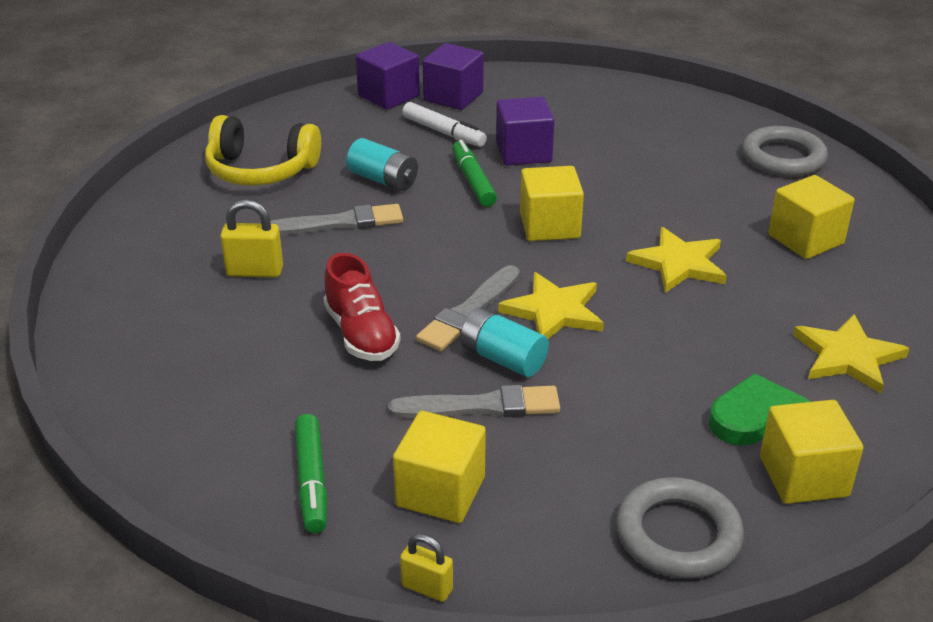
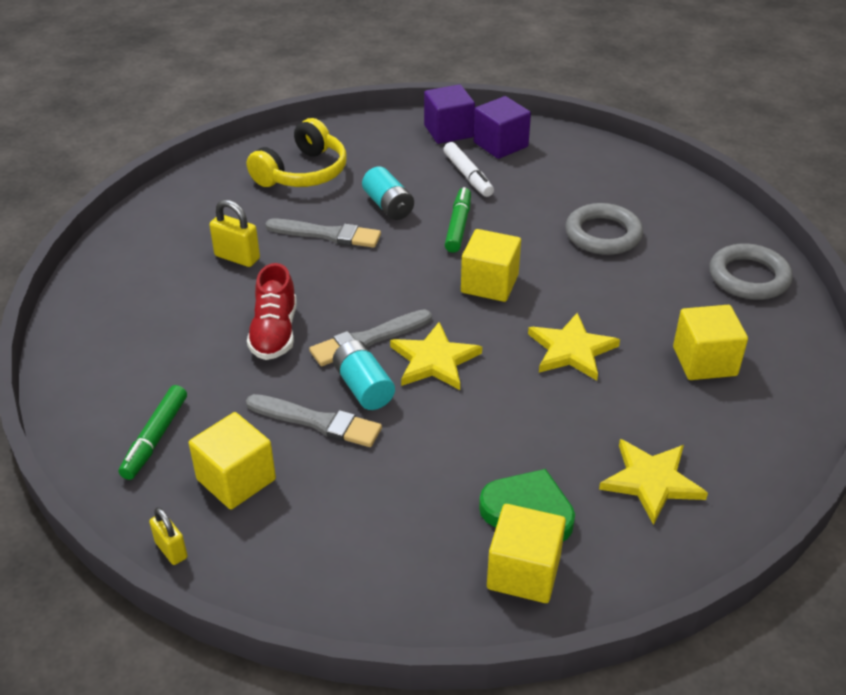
camera: 25 degrees right, 5 degrees up
yellow headphones [205,115,321,186] -> yellow headphones turned 90 degrees counterclockwise [247,118,347,187]
purple cube [496,97,554,166] -> none
grey ring [616,477,744,579] -> grey ring moved to [566,203,643,255]

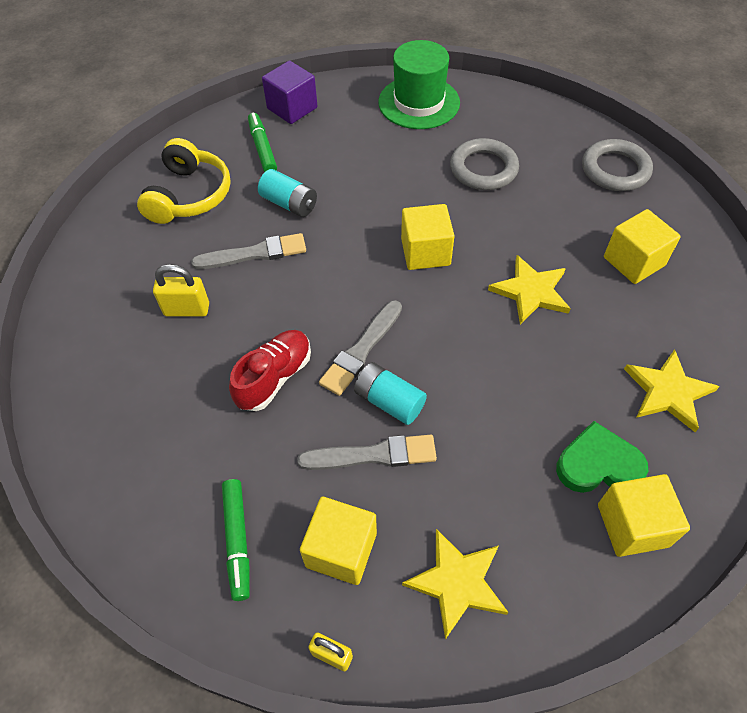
camera: 25 degrees left, 15 degrees up
red shoe [247,263,297,360] -> red shoe turned 120 degrees counterclockwise [229,330,311,411]
yellow star [390,322,482,390] -> yellow star moved to [402,529,508,640]
white marker [443,142,494,197] -> none
green marker [445,187,471,253] -> green marker moved to [248,113,277,172]
purple cube [474,96,531,159] -> none
none -> green hat [378,40,460,129]

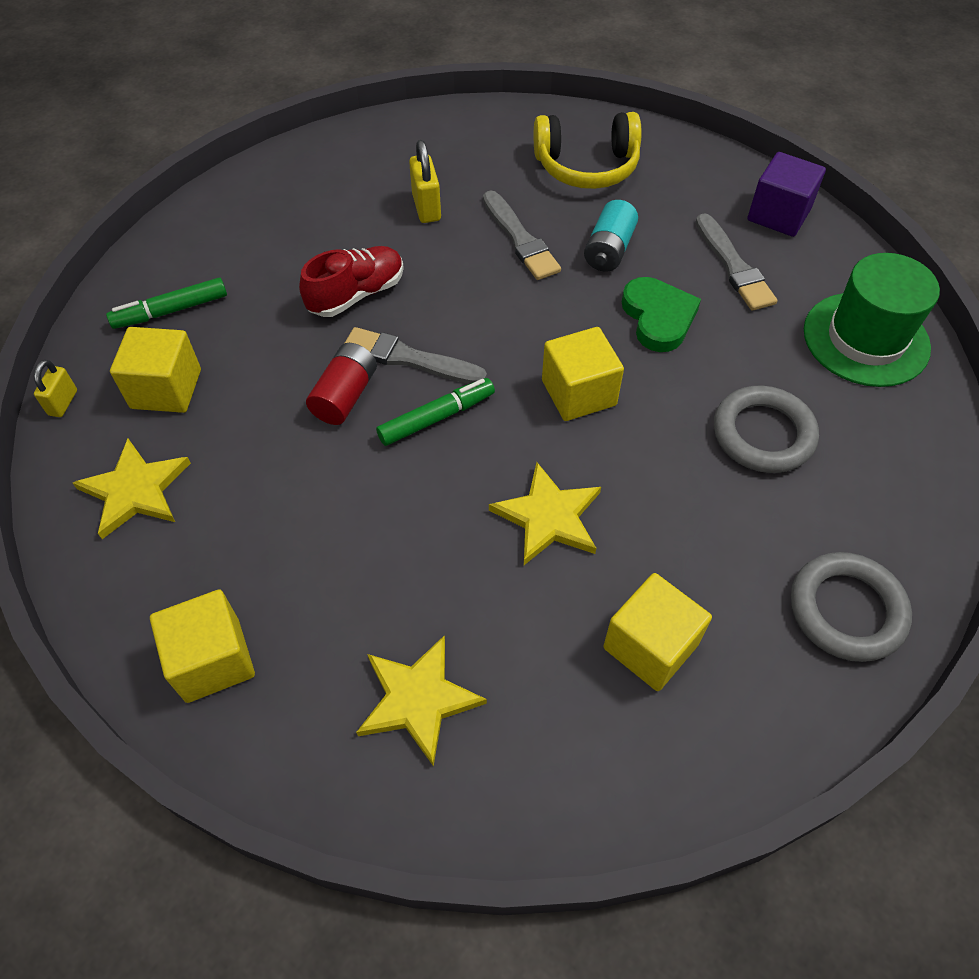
camera: 75 degrees right, 0 degrees up
red shoe [229,330,311,411] -> red shoe turned 60 degrees counterclockwise [299,246,404,317]
green marker [248,113,277,172] -> green marker moved to [376,378,495,446]
grey brush [297,435,437,470] -> grey brush moved to [696,213,777,311]
turquoise battery [354,362,427,425] -> red battery [306,343,377,425]
green heart [556,421,648,493] -> green heart moved to [622,277,701,352]

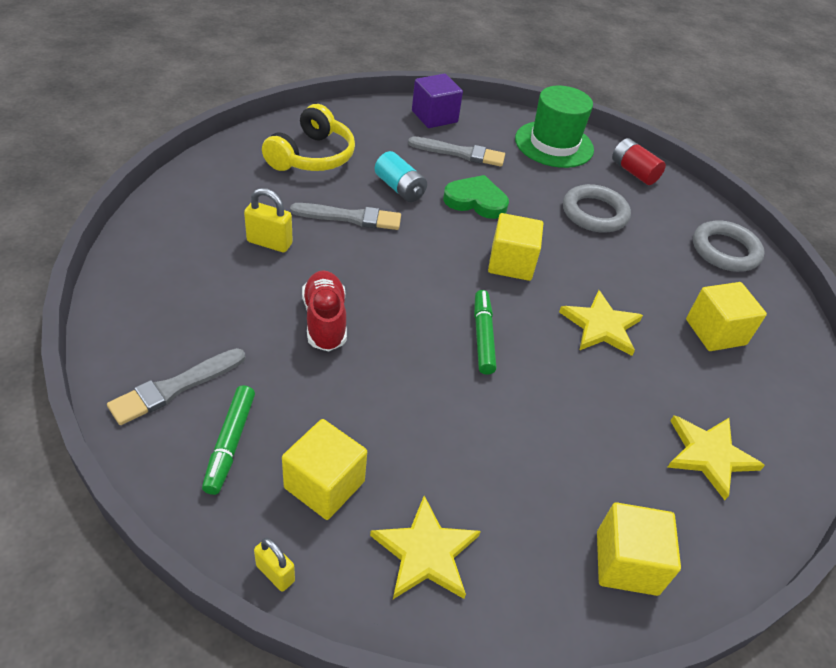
camera: 65 degrees left, 10 degrees down
red battery [306,343,377,425] -> red battery moved to [612,138,666,185]
grey brush [344,327,487,384] -> grey brush moved to [107,348,245,425]

